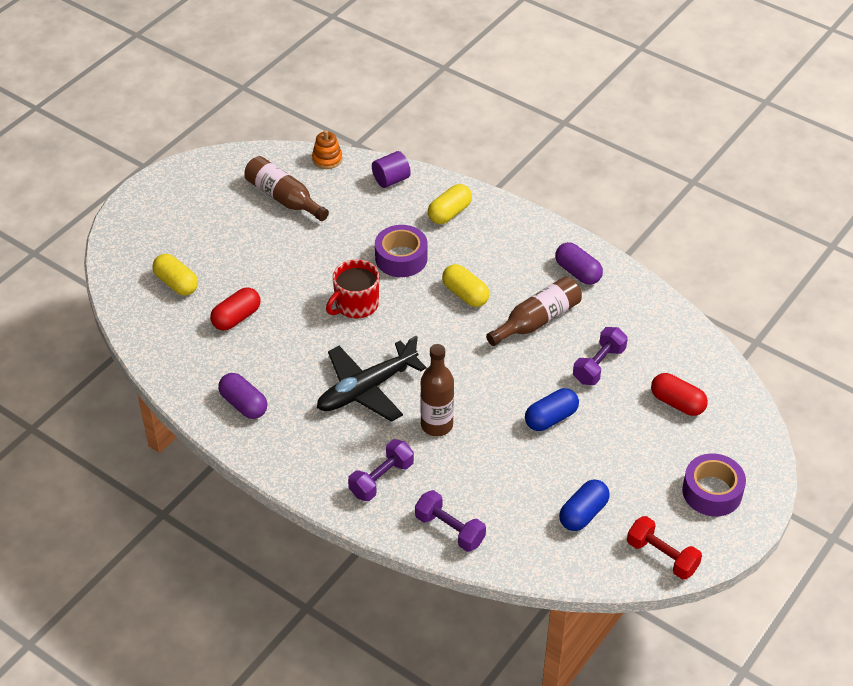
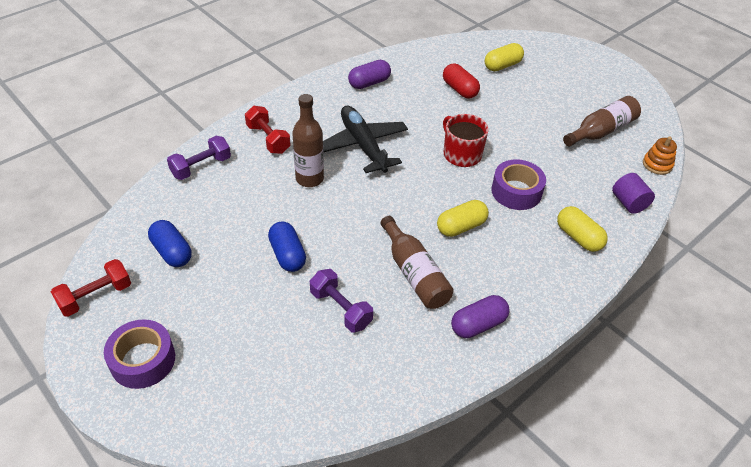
camera: 100 degrees right, 0 degrees up
purple dumbbell [348,439,414,501] -> red dumbbell [245,106,291,154]
red capsule [651,373,708,416] -> none

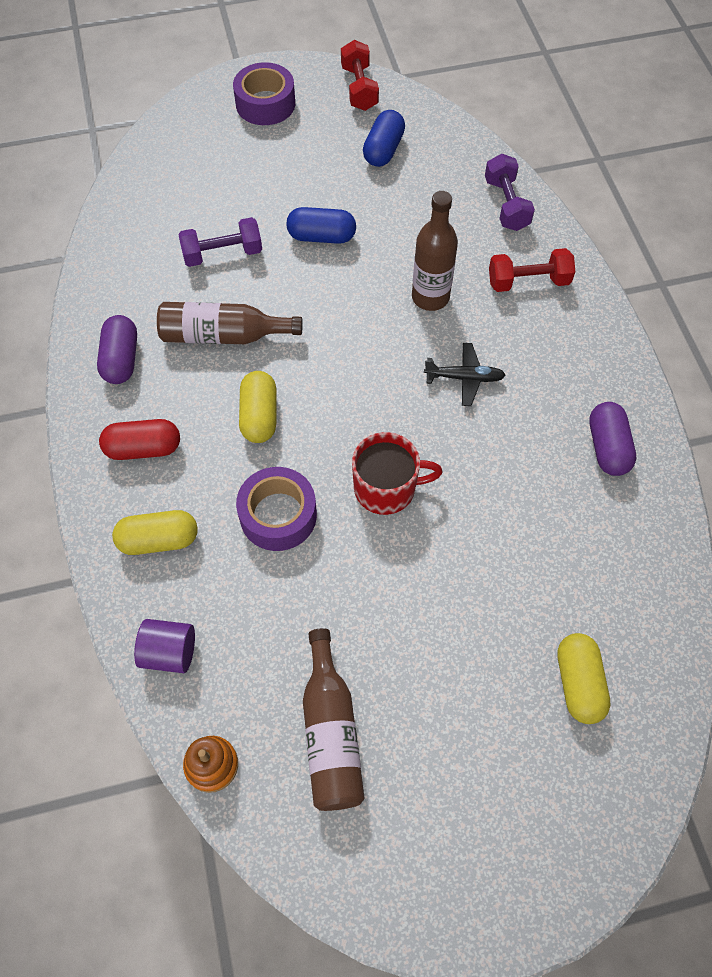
camera: 120 degrees right, 15 degrees up
blue capsule [148,220,192,267] -> blue capsule turned 60 degrees counterclockwise [363,110,405,167]
black plane [323,106,408,173] -> black plane [424,343,506,406], size x0.53
red capsule [443,64,480,99] -> red capsule moved to [99,419,180,460]

